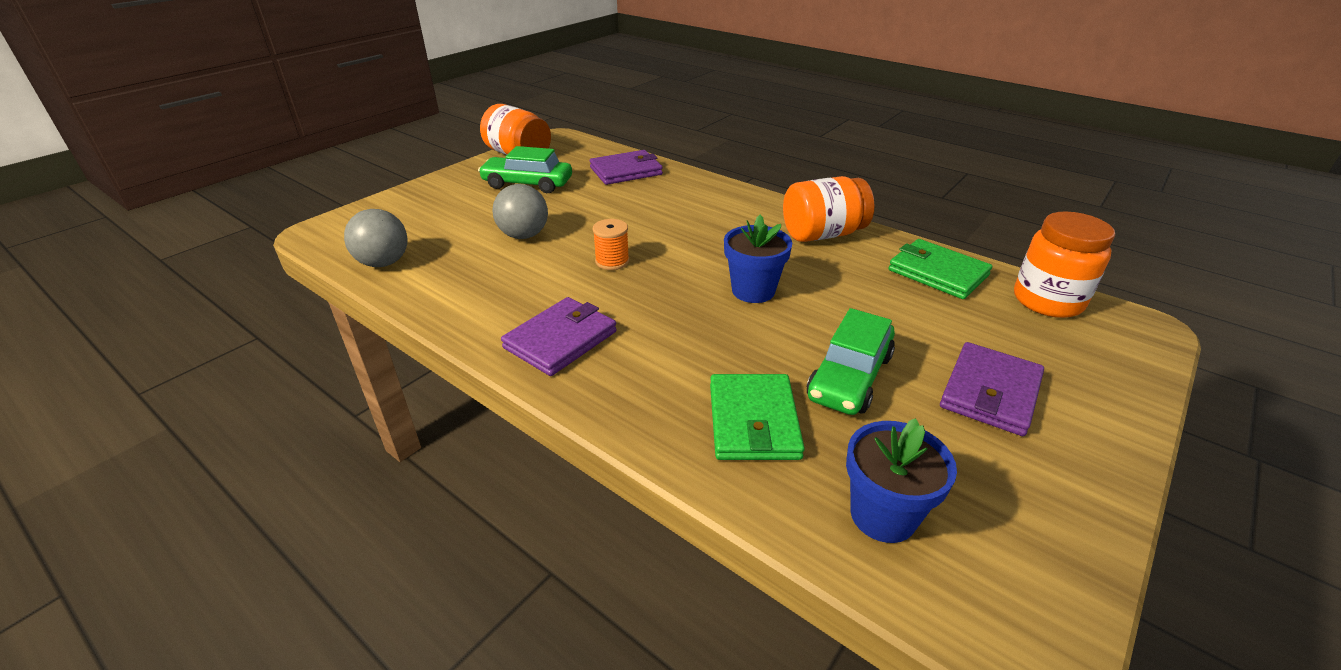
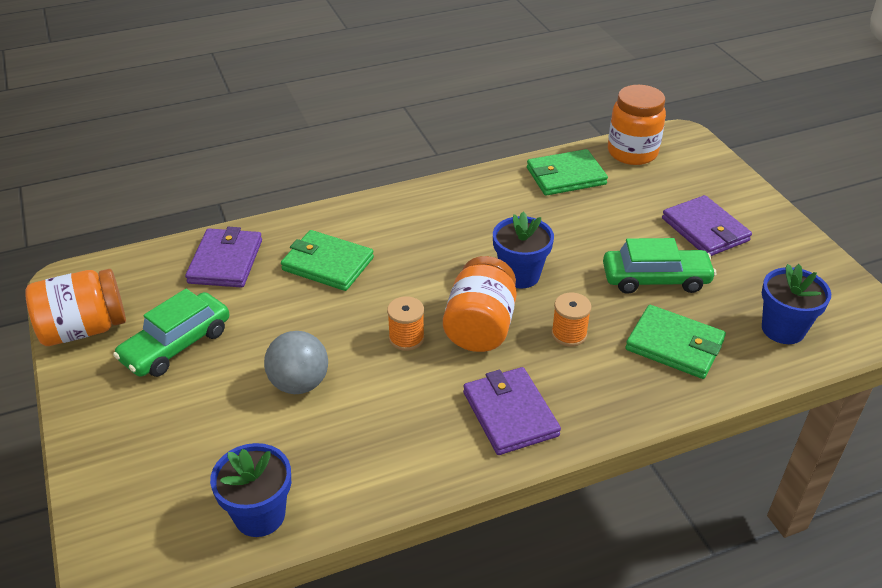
camera: 60 degrees left, 5 degrees up
grey ball [344,209,408,267] -> blue flower pot [210,443,291,537]
orange jar [783,176,874,242] -> orange jar moved to [443,256,517,352]
green car [807,308,895,415] -> green car turned 60 degrees counterclockwise [603,238,716,294]
none -> green wallet [281,230,374,291]
none -> orange spool [551,293,592,347]

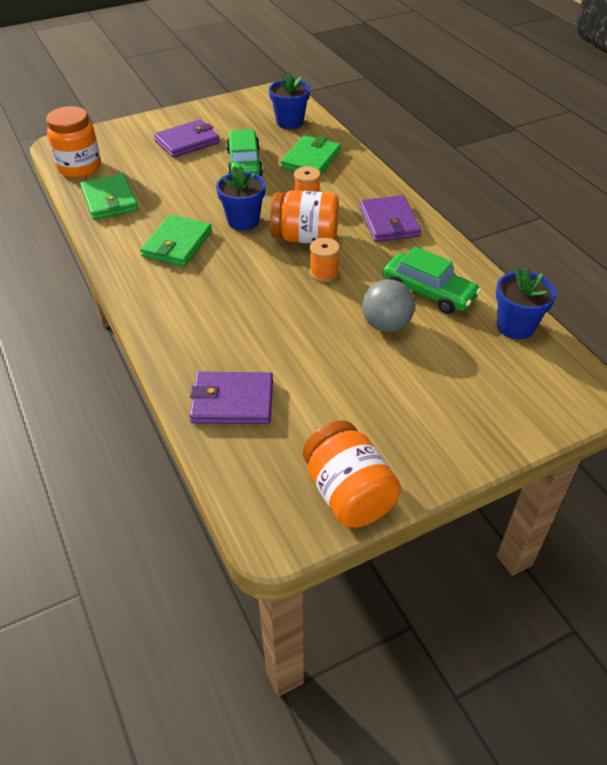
camera: 95 degrees left, 5 degrees up
green car [113,289,229,377] -> green car moved to [383,247,481,314]
green wallet [281,230,374,291] -> green wallet moved to [140,215,212,267]
purple wallet [463,367,561,455] -> purple wallet turned 75 degrees counterclockwise [360,195,421,242]

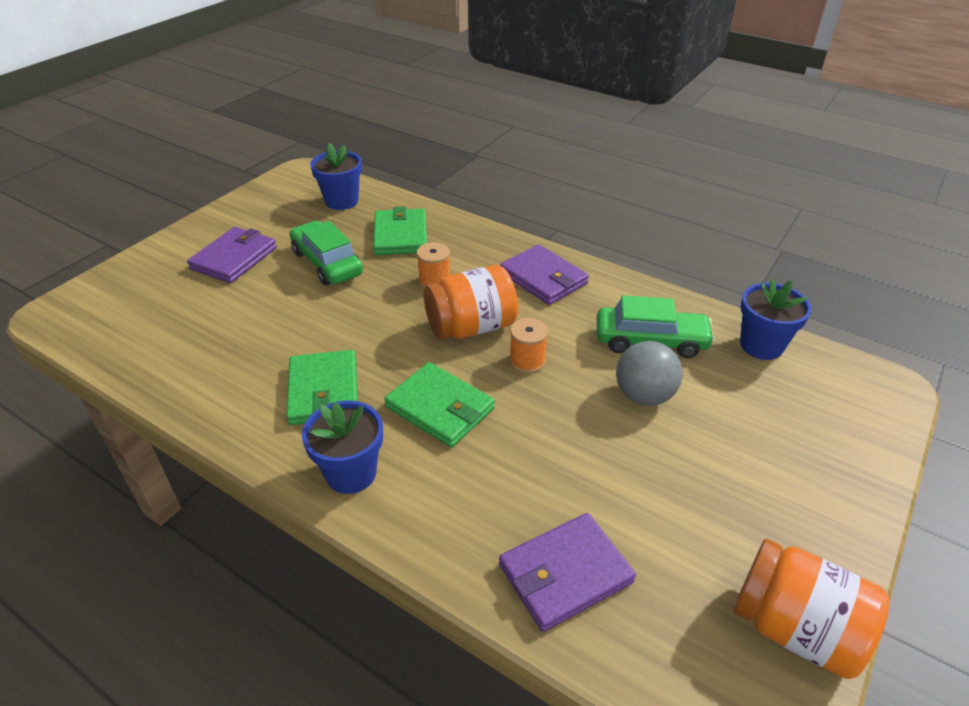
camera: 30 degrees left, 5 degrees down
orange jar [46,106,101,178] -> none
green wallet [80,173,138,220] -> green wallet moved to [384,362,495,447]
blue flower pot [216,166,266,231] -> blue flower pot moved to [302,400,383,494]

